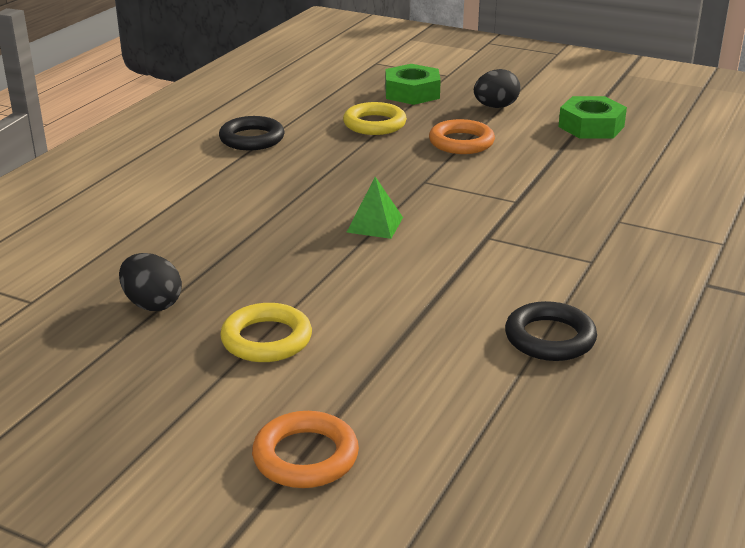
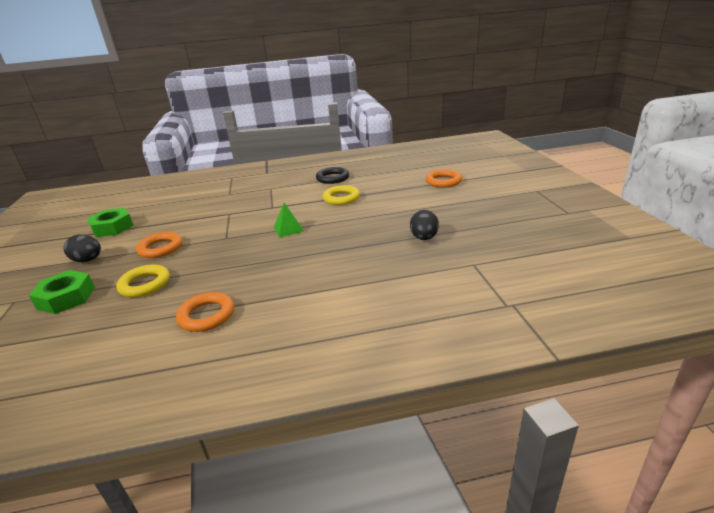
camera: 125 degrees left, 0 degrees up
black ring [219,116,284,150] -> orange ring [176,292,234,332]
yellow ring [220,303,312,362] -> yellow ring moved to [323,185,360,205]

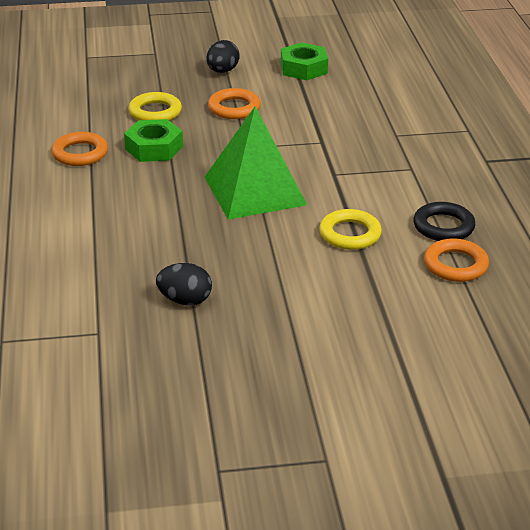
camera: 90 degrees right, 5 degrees up
green nut [29,270,95,314] -> green nut moved to [124,119,183,162]
green pyramid [274,203,304,238] -> green pyramid [205,107,307,219], size x2.30
orange ring [426,169,462,188] -> orange ring moved to [424,238,489,282]

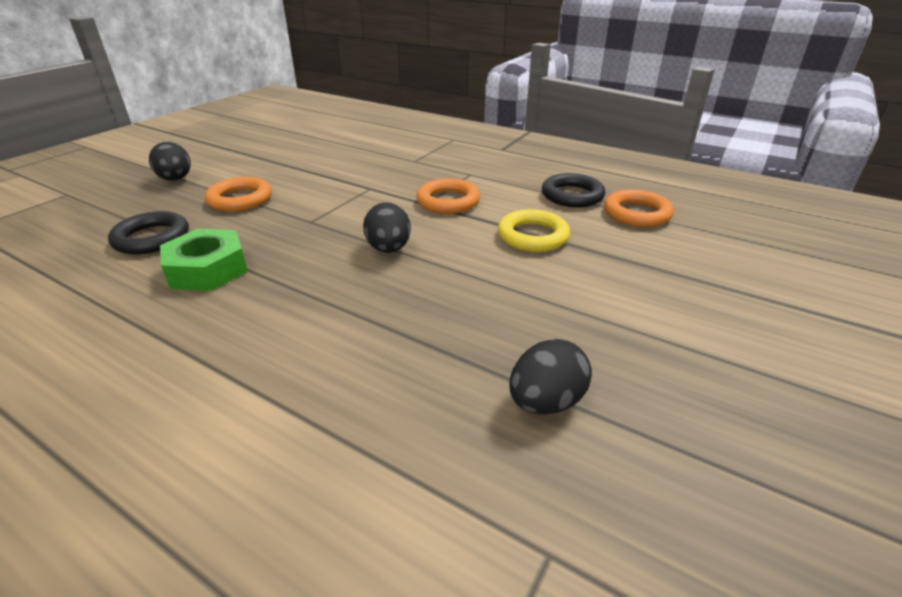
camera: 50 degrees left, 0 degrees up
orange ring [51,132,108,166] -> orange ring moved to [416,178,480,214]
yellow ring [129,92,182,121] -> black ring [108,211,189,254]
green pyramid [205,107,307,219] -> black egg [363,202,411,253]
green nut [281,42,328,80] -> none

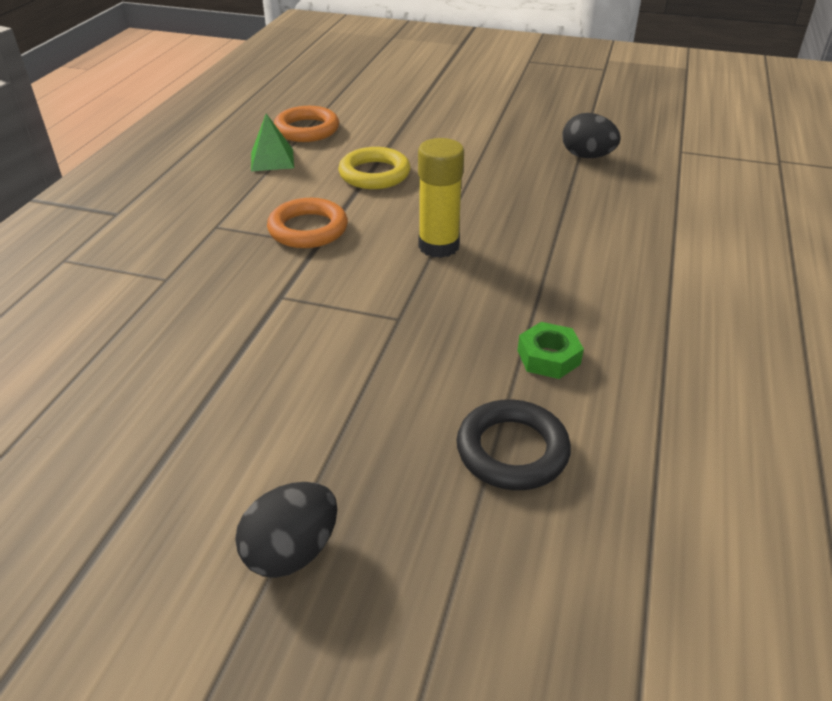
camera: 105 degrees left, 5 degrees up
green nut [160,229,248,291] -> green nut [518,322,584,379], size x0.63
orange ring [205,177,272,212] -> none
black egg [363,202,411,253] -> yellow glue stick [418,138,464,258]
black ring [542,173,606,207] -> green pyramid [251,113,294,171]

